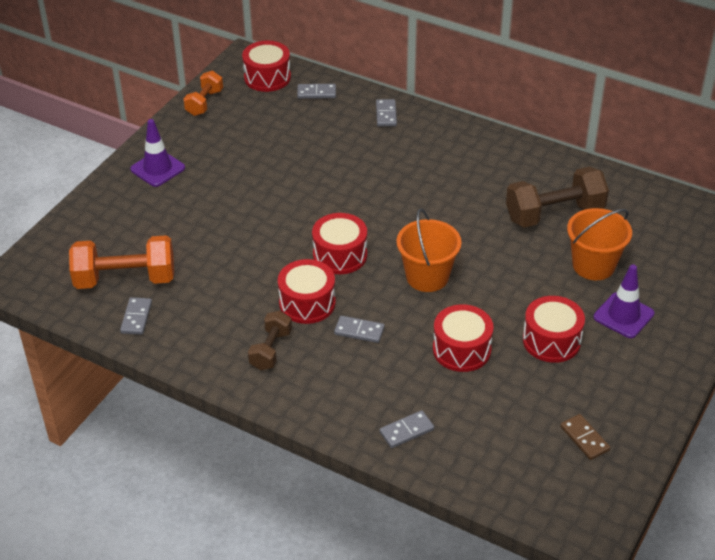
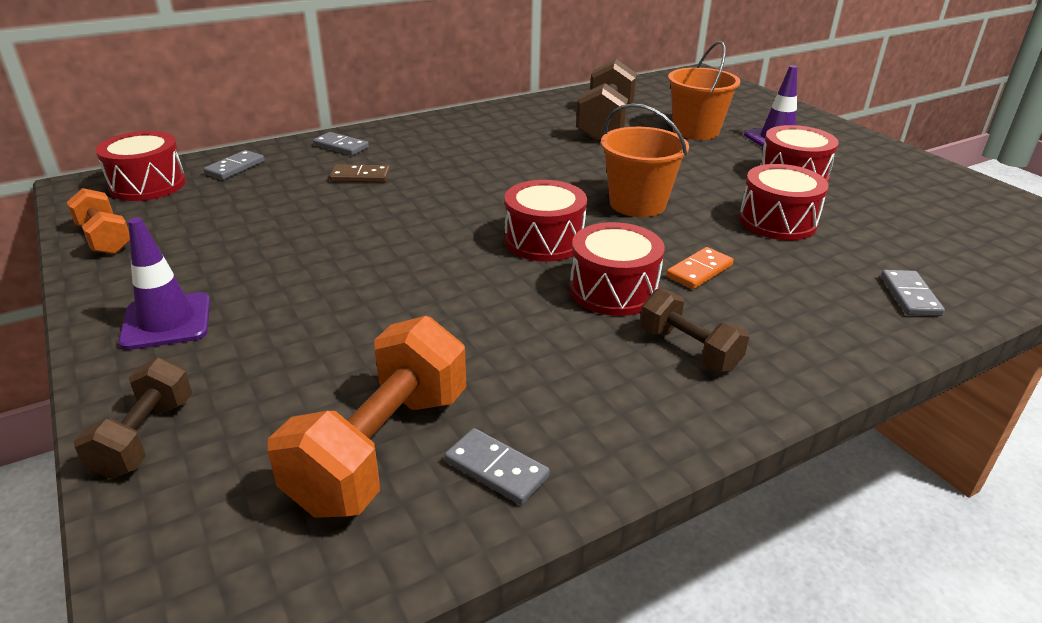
camera: 60 degrees left, 10 degrees down
grey domino [334,316,385,343] -> orange domino [666,247,734,289]
brown domino [560,414,610,460] -> brown domino moved to [329,164,390,183]
none -> brown dumbbell [74,358,192,479]

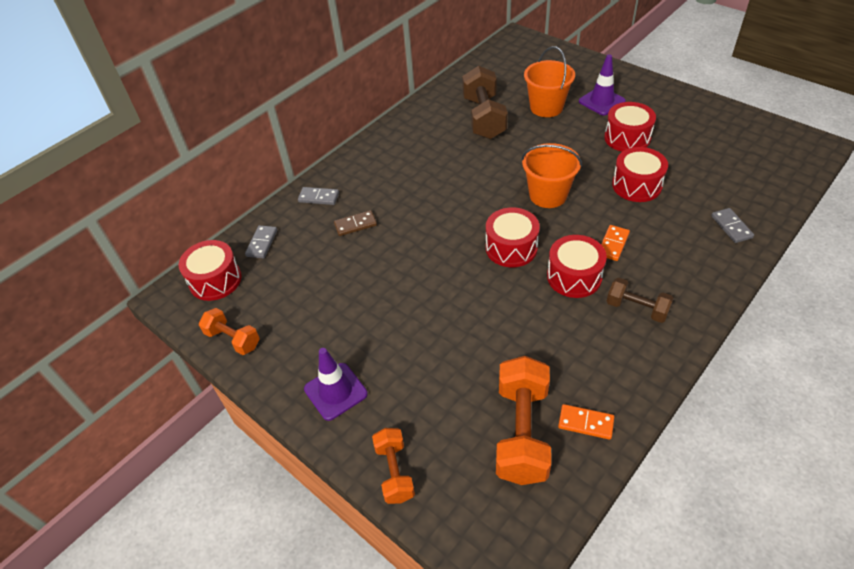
camera: 15 degrees left, 15 degrees up
brown dumbbell [74,358,192,479] -> orange dumbbell [372,428,415,504]
grey domino [444,428,550,505] -> orange domino [558,404,614,440]

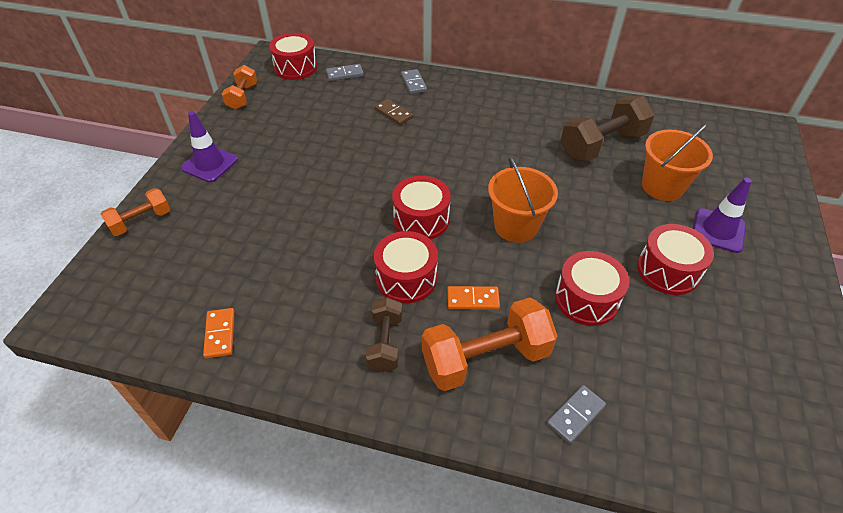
camera: 60 degrees right, 0 degrees up
orange dumbbell [496,356,551,485] -> orange dumbbell moved to [422,297,557,391]

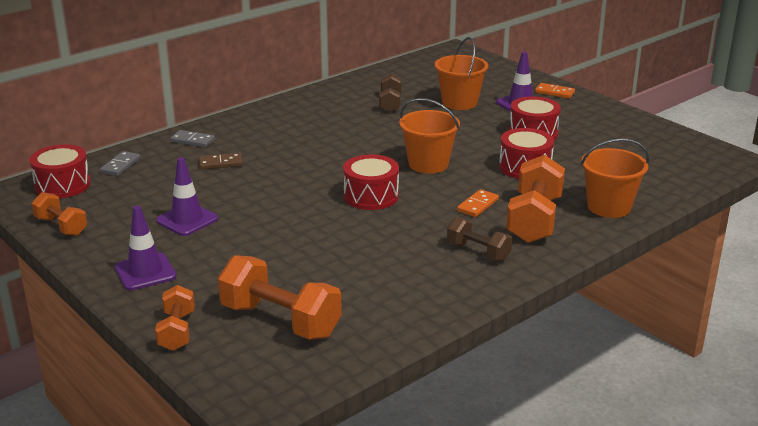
camera: 55 degrees left, 20 degrees down
orange domino [203,308,234,359] -> orange domino moved to [535,83,575,99]
red drum [374,231,438,303] -> none
grey domino [547,385,606,444] -> orange bucket [581,138,649,218]
brown dumbbell [560,96,655,162] -> brown dumbbell [379,74,402,112], size x0.58
none -> purple traffic cone [156,157,218,236]
none -> orange dumbbell [218,255,342,339]

